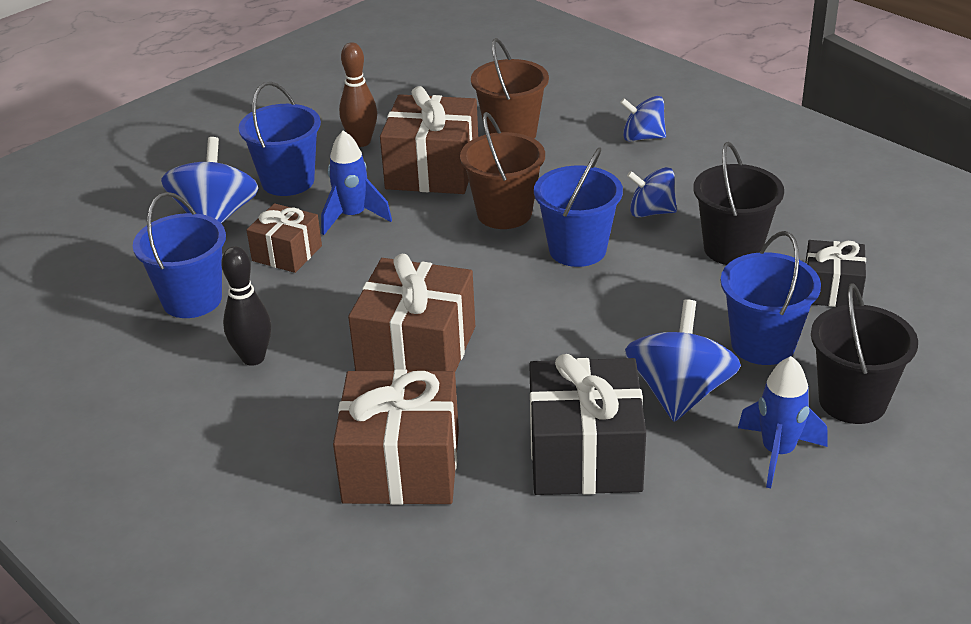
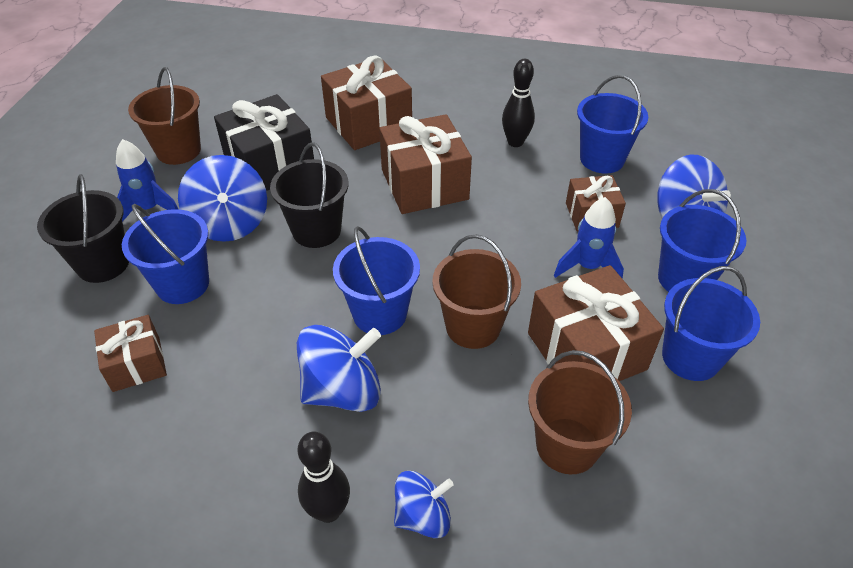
camera: 145 degrees right, 10 degrees up
brown bowling pin [339,42,377,147] -> blue bucket [662,266,760,381]
blue spinning top [627,167,677,217] -> blue spinning top [297,325,381,412], size x1.60
black bucket [693,142,784,265] -> black bucket moved to [270,142,349,248]
black gift [805,240,866,307] -> brown gift [94,315,167,392]
none -> brown bucket [128,67,201,165]
none -> black bowling pin [298,431,350,523]

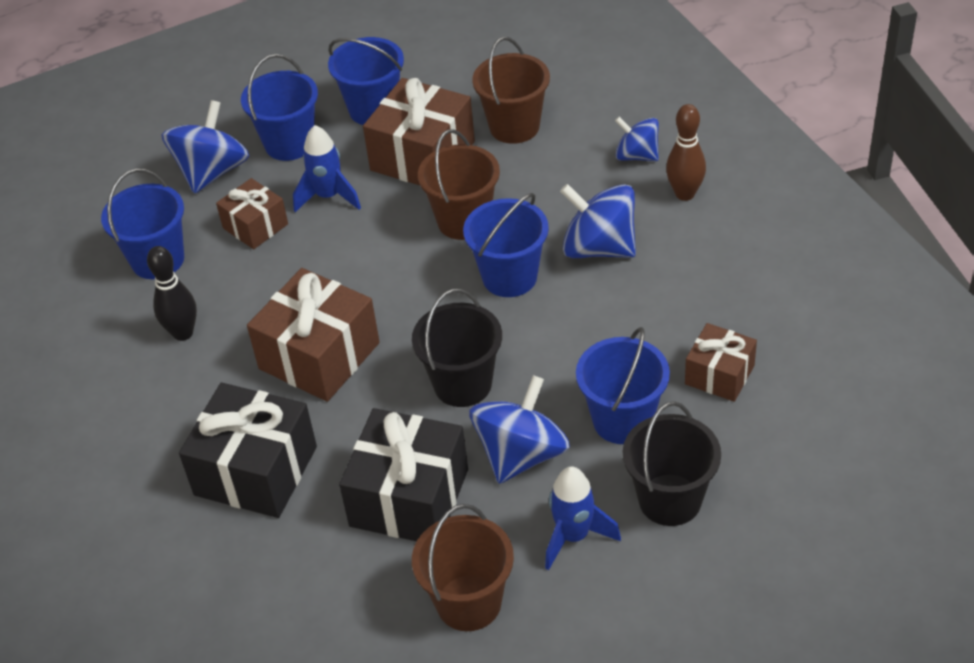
camera: 125 degrees left, 0 degrees up
black bowling pin [298,431,350,523] -> brown bowling pin [666,104,706,201]
brown gift [321,55,412,150] -> black gift [179,383,317,518]

